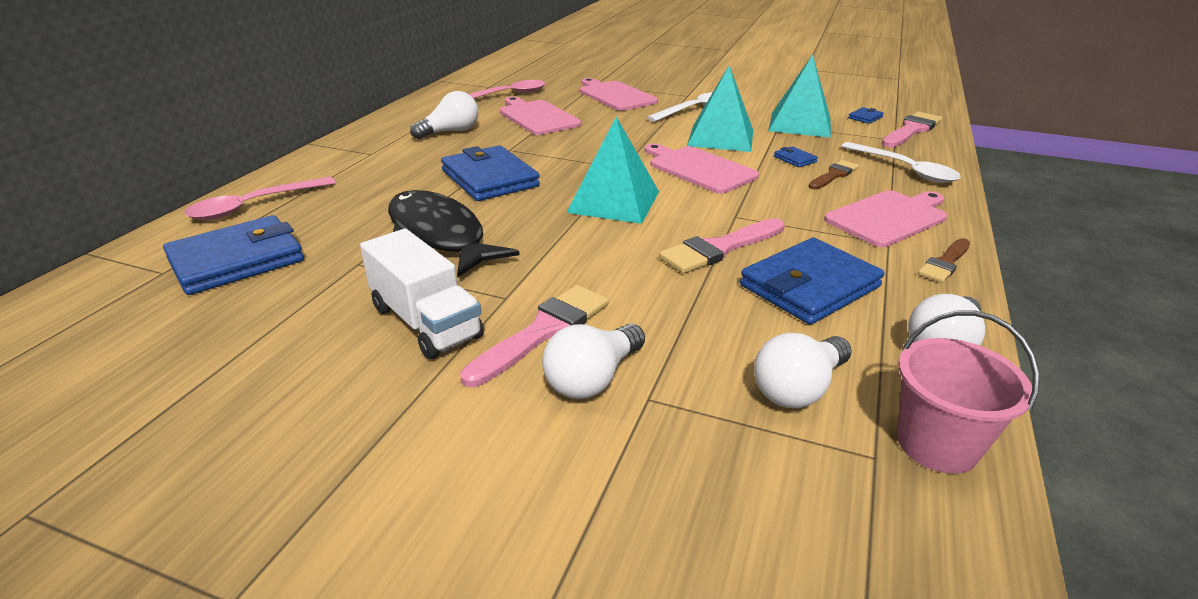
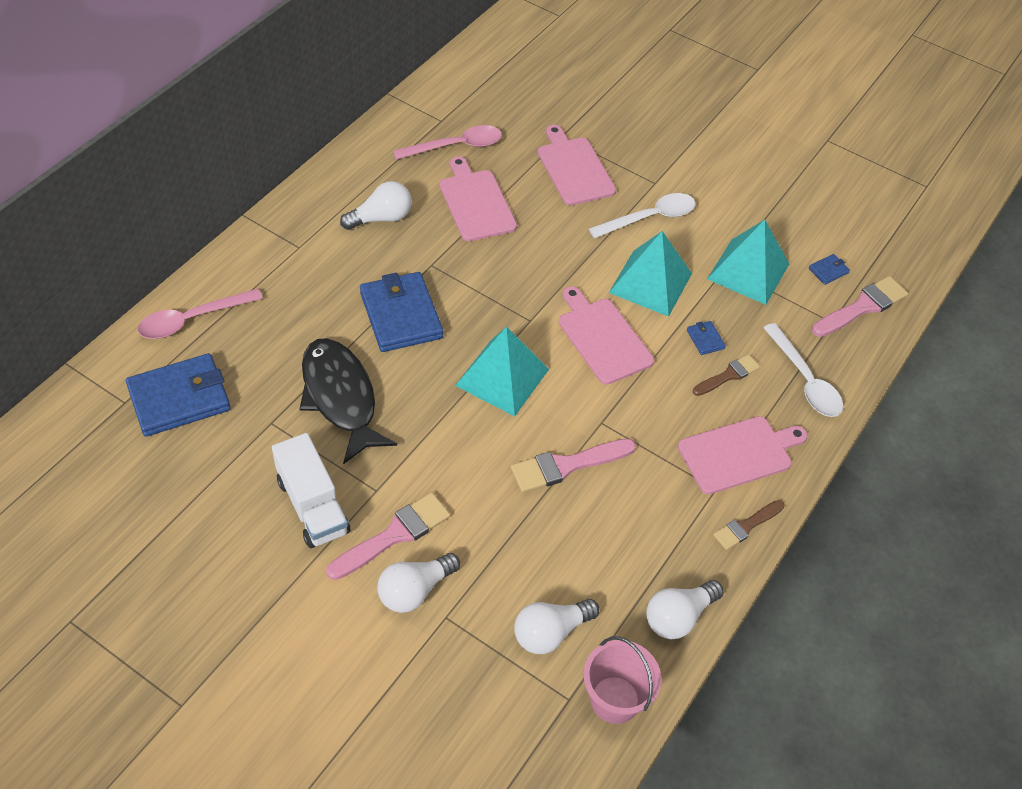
camera: 10 degrees right, 20 degrees up
blue wallet [740,238,885,325] -> none

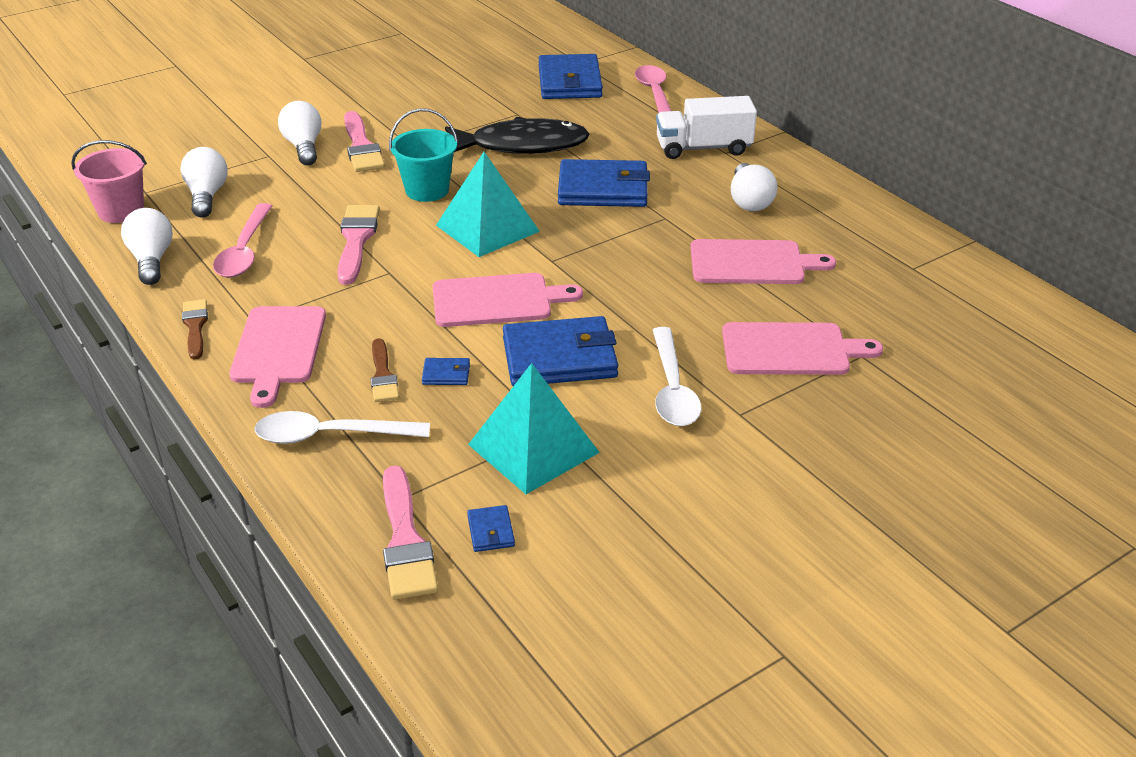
camera: 115 degrees right, 15 degrees down
white truck [272,433,350,548] -> white truck moved to [656,96,757,159]
pink spoon [393,125,502,160] -> pink spoon moved to [213,203,272,278]
turquoise pyramid [609,231,692,317] -> blue wallet [503,316,618,386]
none -> turquoise bucket [389,108,458,202]

